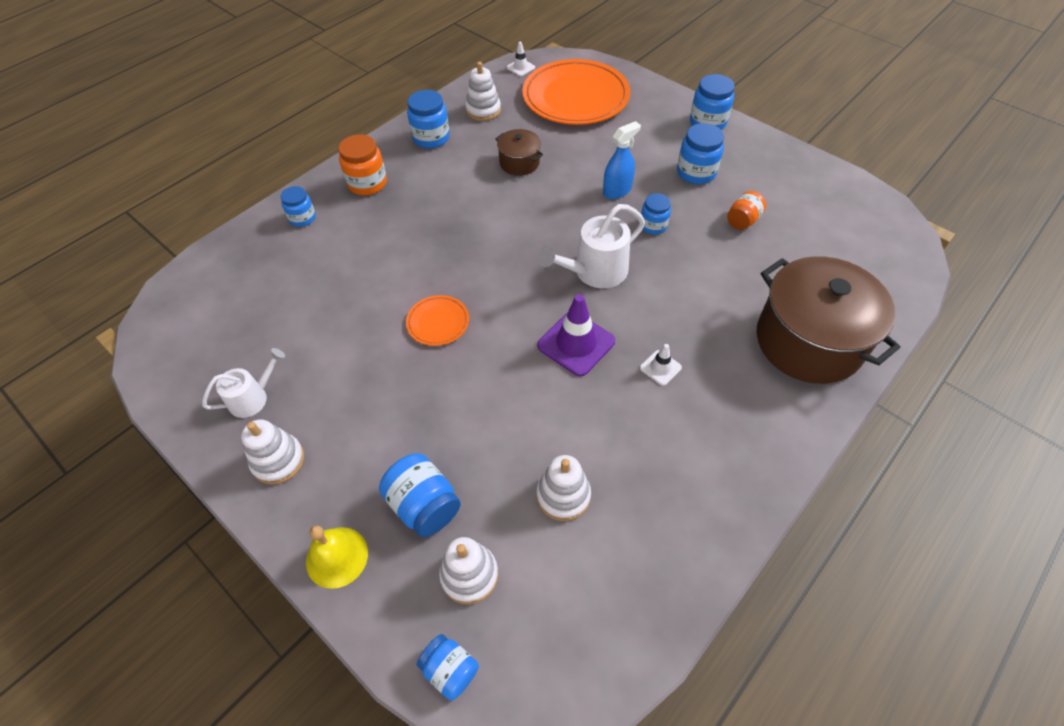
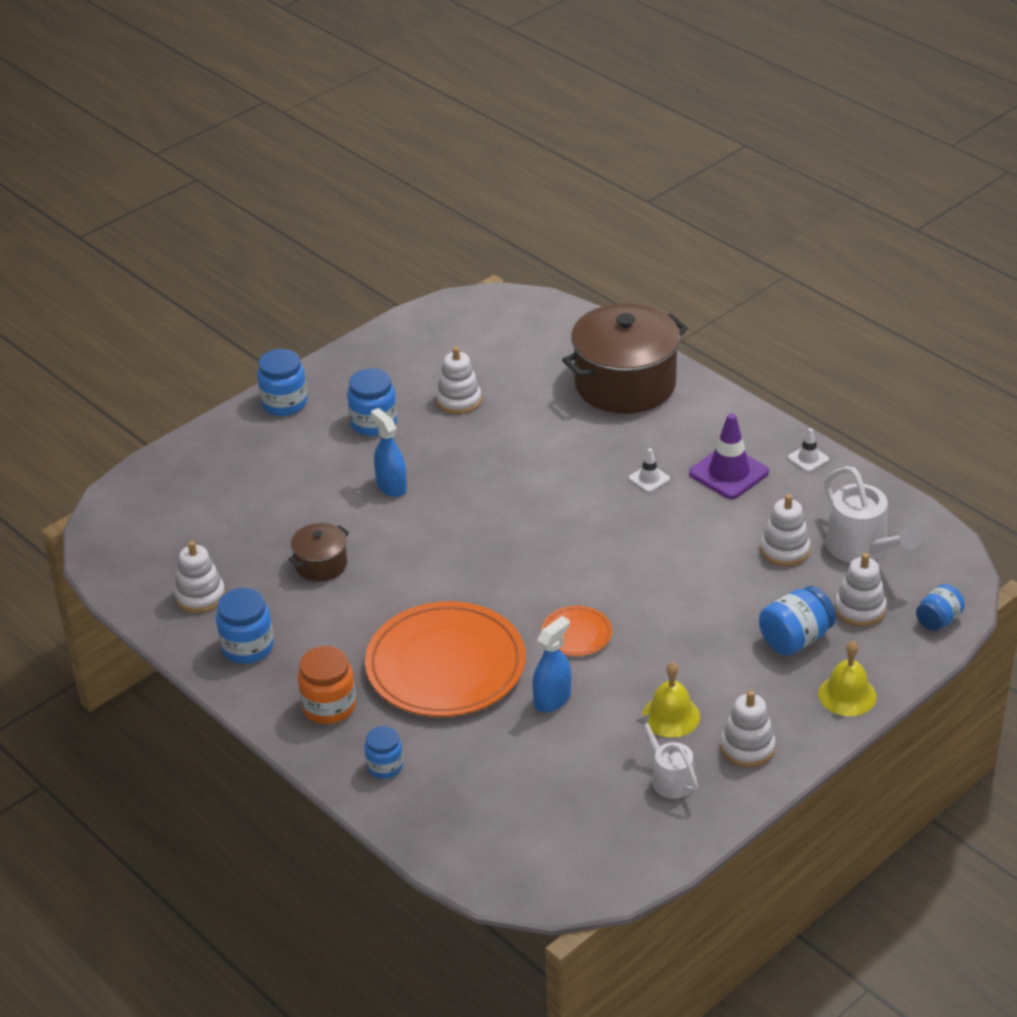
camera: 85 degrees left, 15 degrees down
white traffic cone [506,42,535,76] -> white traffic cone moved to [788,428,829,472]
orange plate [522,59,630,125] -> orange plate moved to [365,601,526,717]
white watering can [537,204,645,288] -> white watering can moved to [824,466,920,563]
purple traffic cone [537,294,615,376] -> purple traffic cone moved to [689,413,769,499]
blue jar [641,193,671,234] -> none
orange jar [727,191,766,230] -> white stacking toy [436,347,481,414]
none -> blue spray bottle [532,616,571,712]
none -> yellow bell [642,662,700,738]

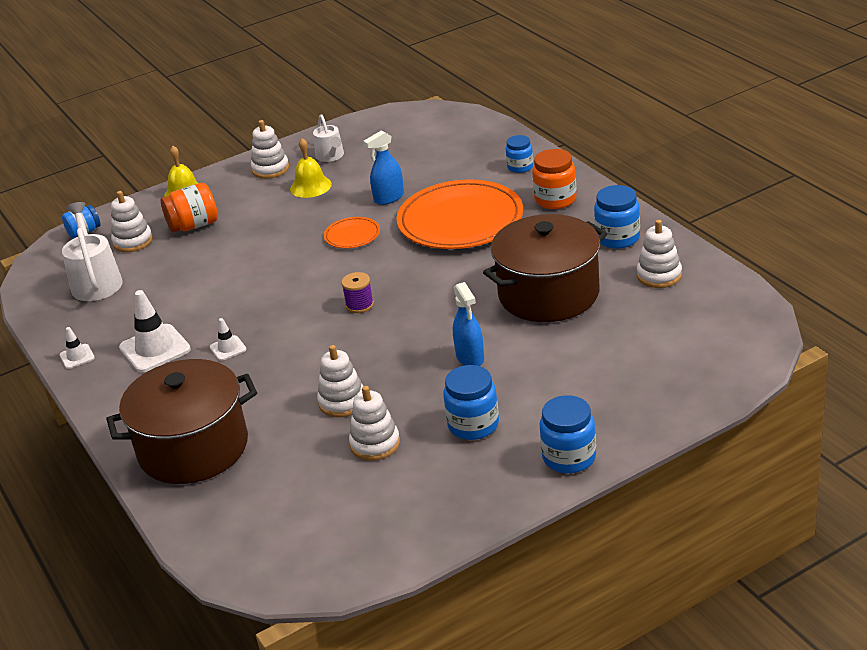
camera: 165 degrees left, 5 degrees down
brown pot [288,523,349,582] -> brown pot [483,214,607,322], size x2.12
purple traffic cone [689,413,769,499] -> white traffic cone [119,290,191,373]
blue jar [759,586,836,655] -> orange jar [161,183,218,233]
white stacking toy [760,494,810,566] -> white stacking toy moved to [317,345,363,417]
none -> purple spool [341,272,374,313]

